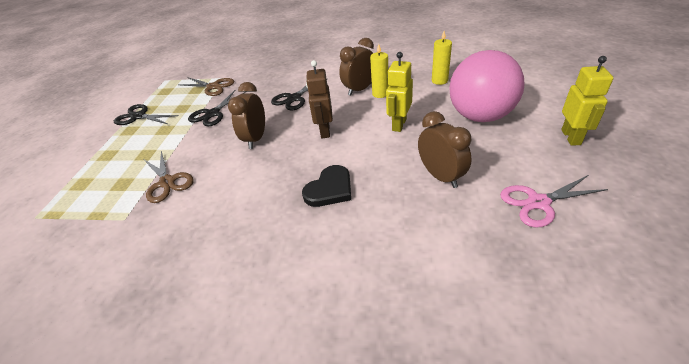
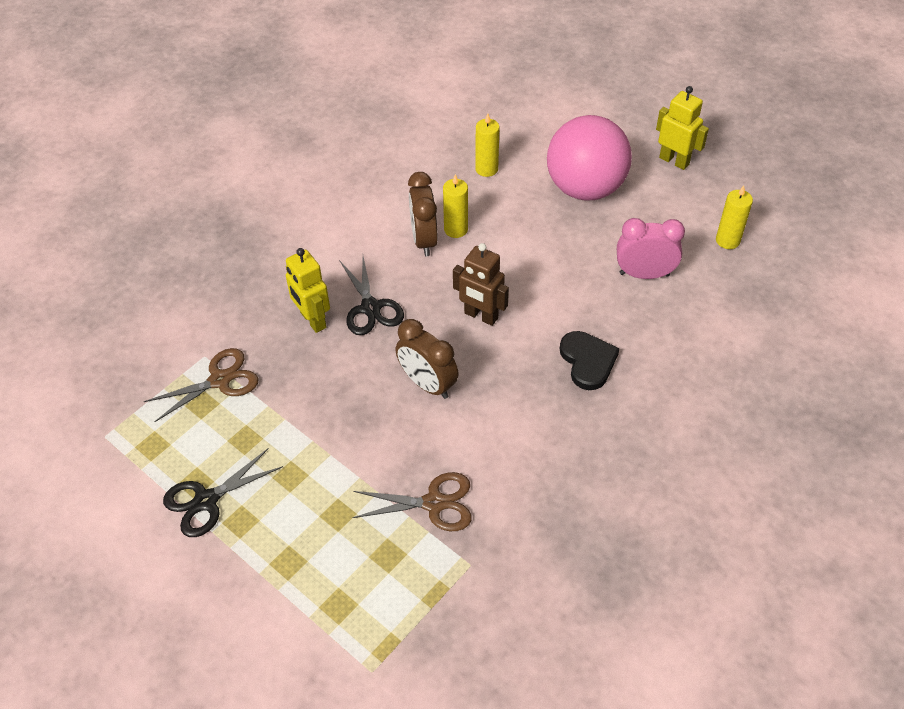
camera: 60 degrees left, 10 degrees up
black scissors [188,90,246,126] -> none
yellow robot [386,52,413,132] -> yellow robot moved to [286,248,330,333]
brown clock [418,111,472,188] -> pink clock [617,218,685,279]
pink scissors [500,175,608,228] -> yellow candle [716,186,753,249]

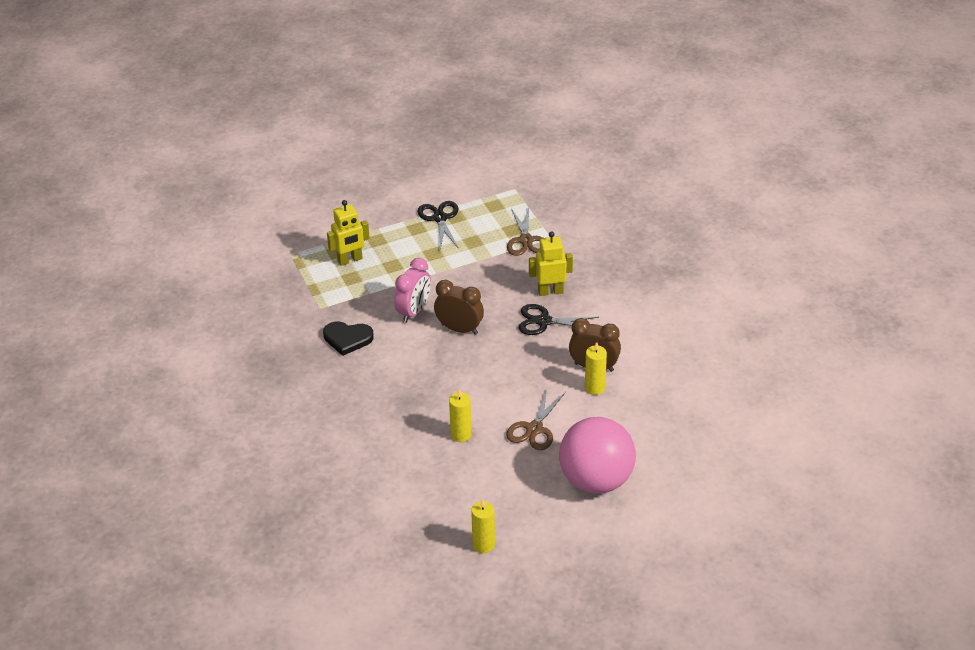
camera: 115 degrees right, 10 degrees down
brown scissors [352,472,472,531] -> brown scissors moved to [506,388,566,450]
brown clock [396,319,459,399] -> brown clock turned 45 degrees clockwise [434,280,484,335]
brown robot [453,243,509,326] -> none
yellow candle [475,114,500,177] -> yellow candle moved to [449,389,472,442]
black heart [560,331,620,390] -> black heart moved to [323,321,374,356]
pink clock [617,218,685,279] -> pink clock moved to [394,258,431,323]
yellow robot [656,86,709,170] -> yellow robot moved to [327,200,370,266]

